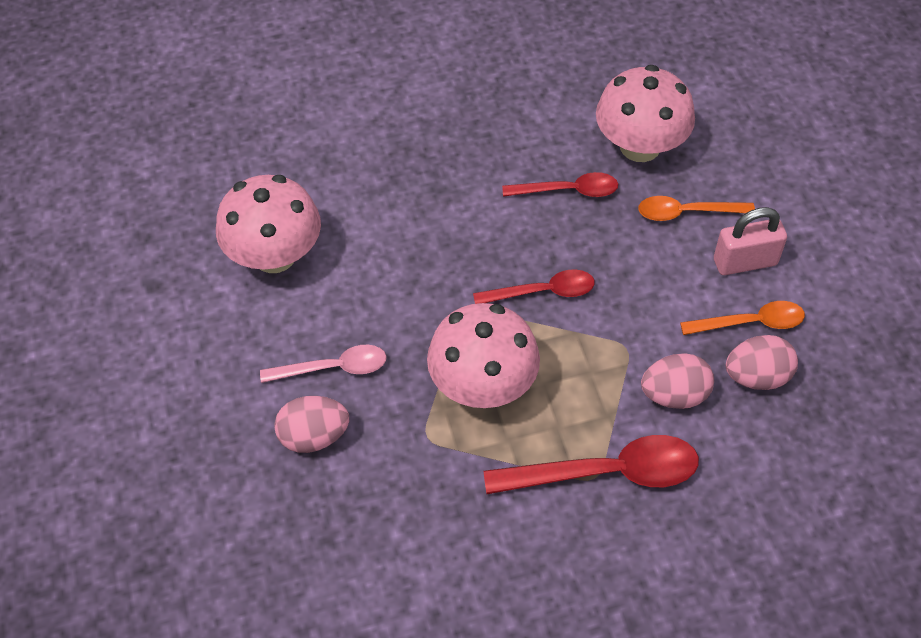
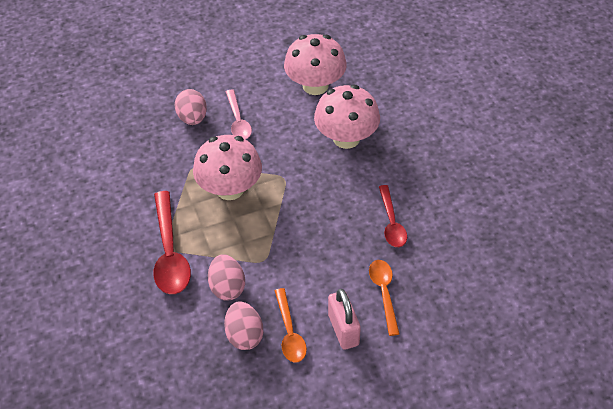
camera: 85 degrees right, 5 degrees down
red spoon [473,269,595,304] -> none
pink mushroom [596,65,695,162] -> pink mushroom moved to [314,85,380,149]

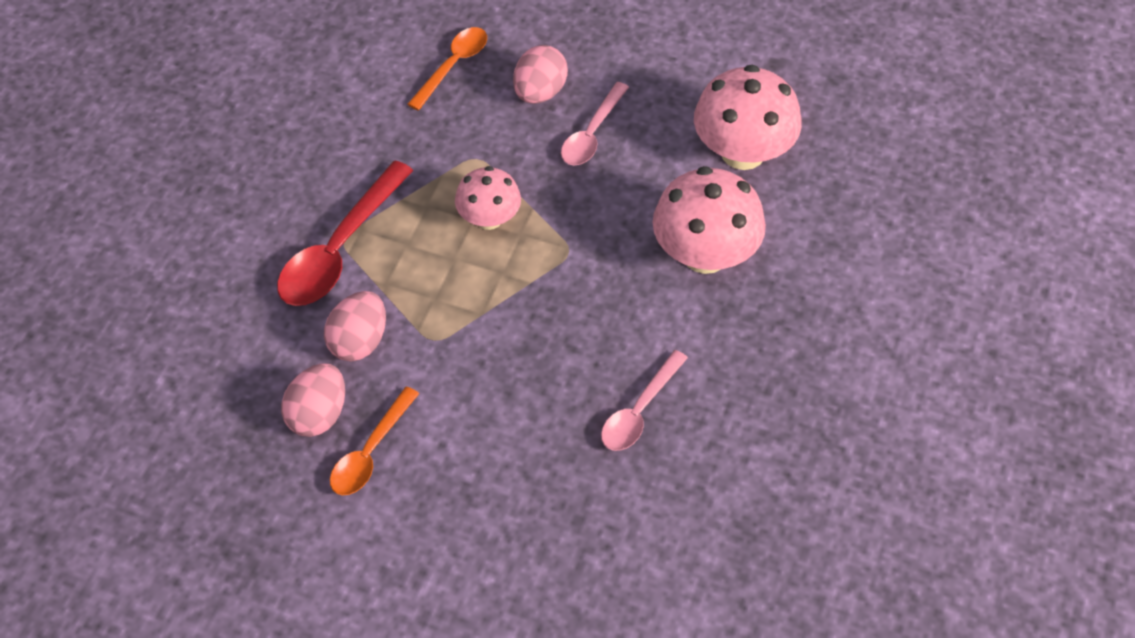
camera: 40 degrees right, 5 degrees up
pink mushroom [193,135,262,200] -> pink mushroom [455,166,521,230], size x0.60
pink padlock [328,289,361,350] -> none
orange spoon [369,260,400,336] -> orange spoon moved to [407,27,487,111]
red spoon [379,185,407,247] -> pink spoon [601,350,688,451]

